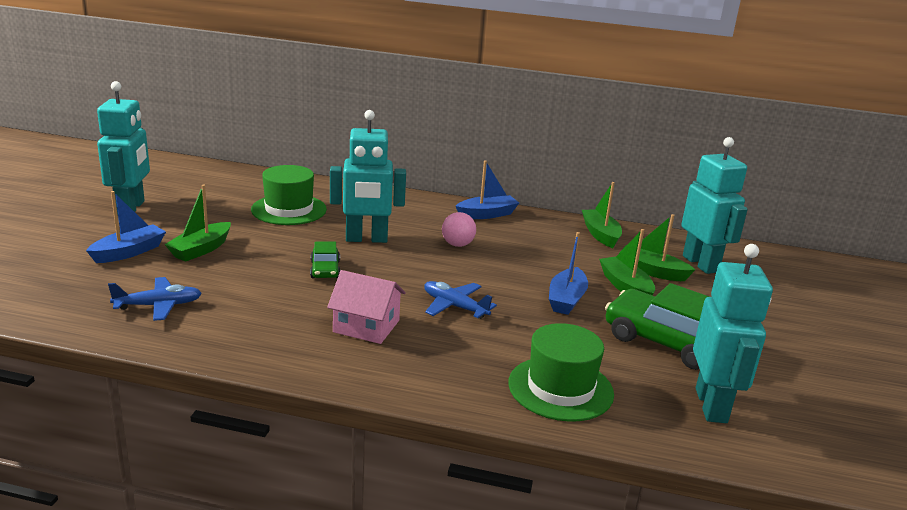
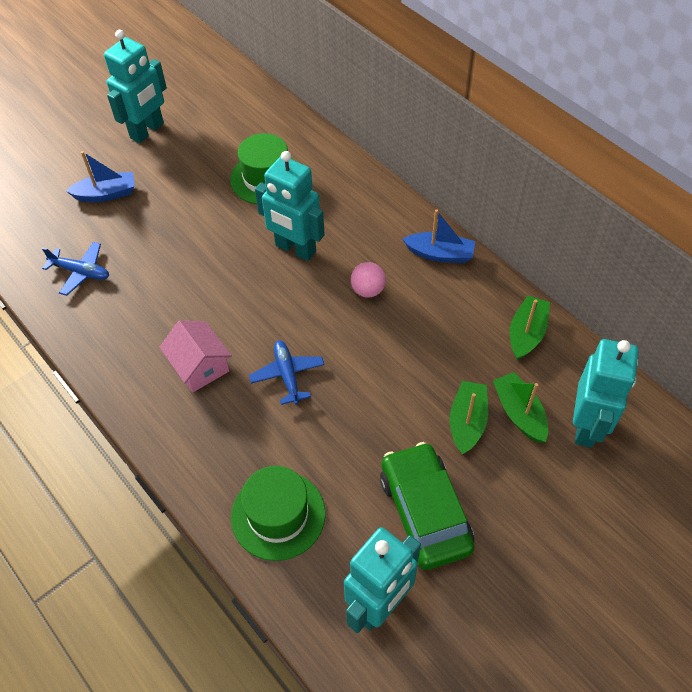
camera: 40 degrees right, 30 degrees up
green boat [164,185,231,262] -> none
green car [310,242,341,278] -> none
blue boat [549,232,588,315] -> none

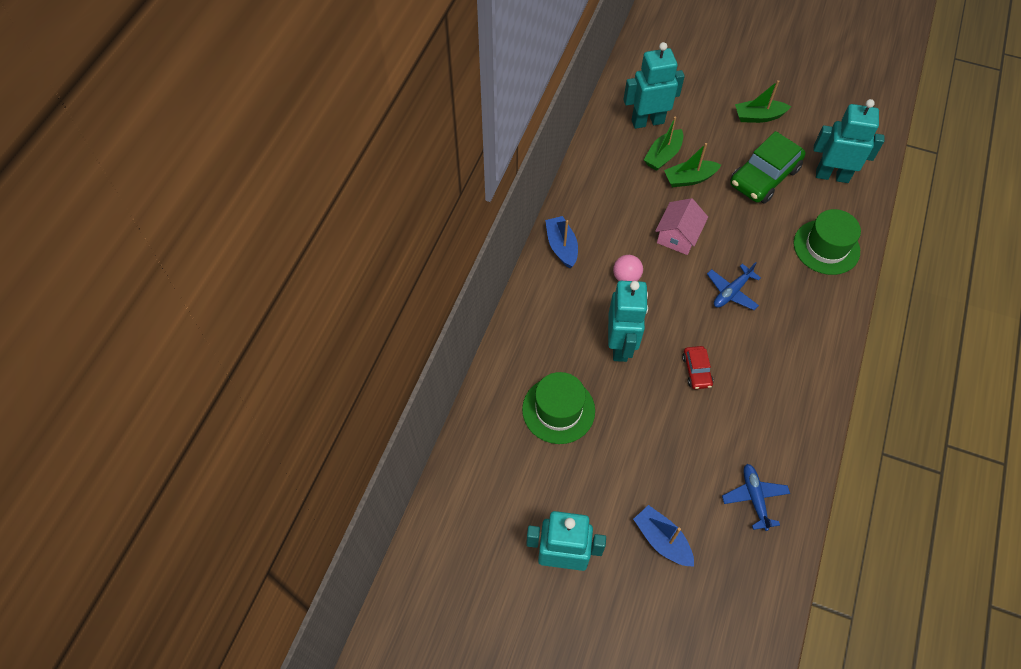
camera: 120 degrees left, 5 degrees up
pink house [159,321,232,392] -> pink house moved to [655,198,708,255]
green boat [510,296,550,360] -> green boat moved to [735,80,791,123]
none -> red car [682,346,713,389]

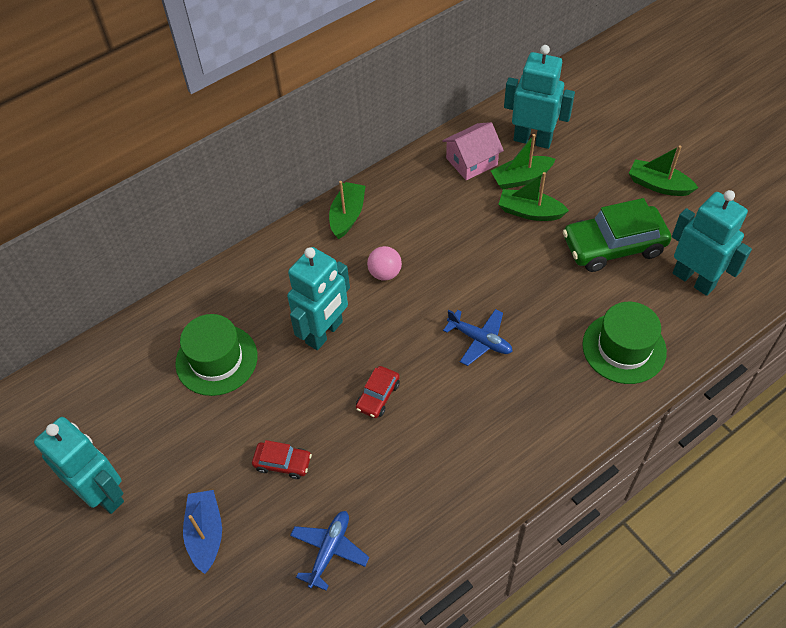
camera: 35 degrees right, 5 degrees down
blue boat [545,216,578,268] -> green boat [329,181,366,239]
pink house [655,198,708,255] -> pink house moved to [442,122,504,180]
blue plane [707,262,761,310] -> blue plane turned 135 degrees counterclockwise [443,309,513,366]
none -> red car [252,440,312,479]

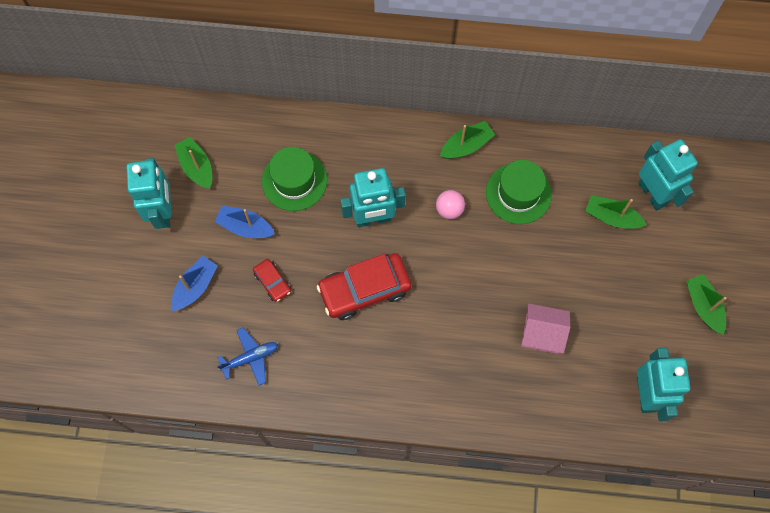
camera: 40 degrees right, 15 degrees up
red car [356,366,400,418] -> red car [316,253,412,320], size x2.03
pink house [442,122,504,180] -> pink house moved to [521,304,570,354]
blue plane [443,309,513,366] -> none
green boat [498,172,569,221] -> green boat moved to [174,137,212,189]
green car [563,198,671,272] -> none
green hat [582,302,667,384] -> green hat moved to [486,160,552,224]
none -> blue boat [214,205,275,238]

